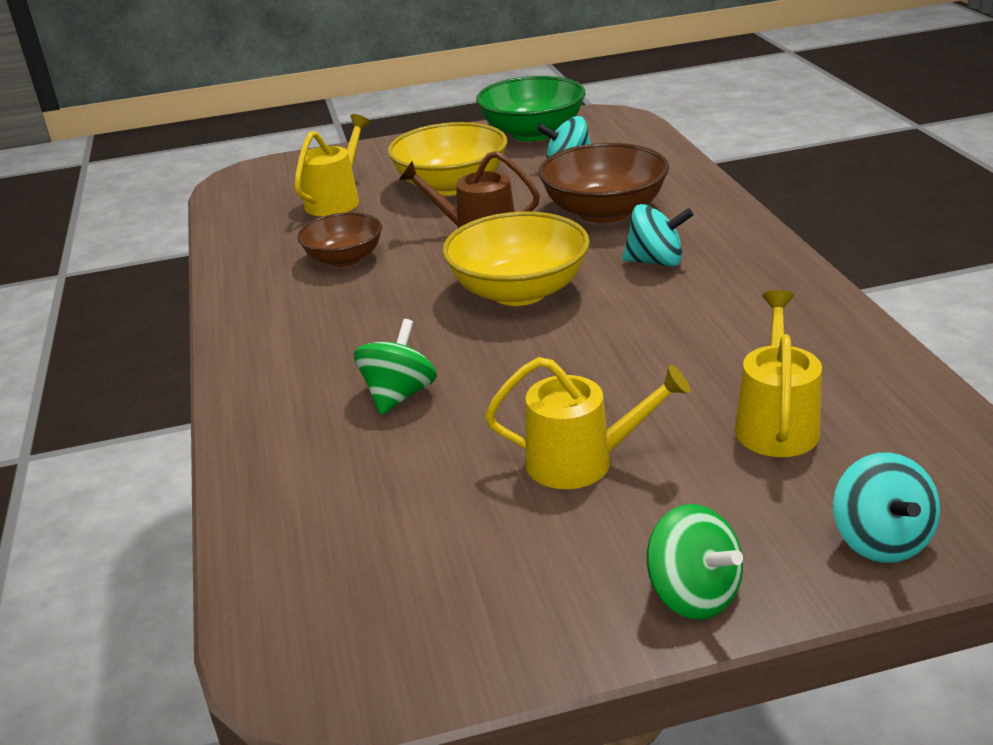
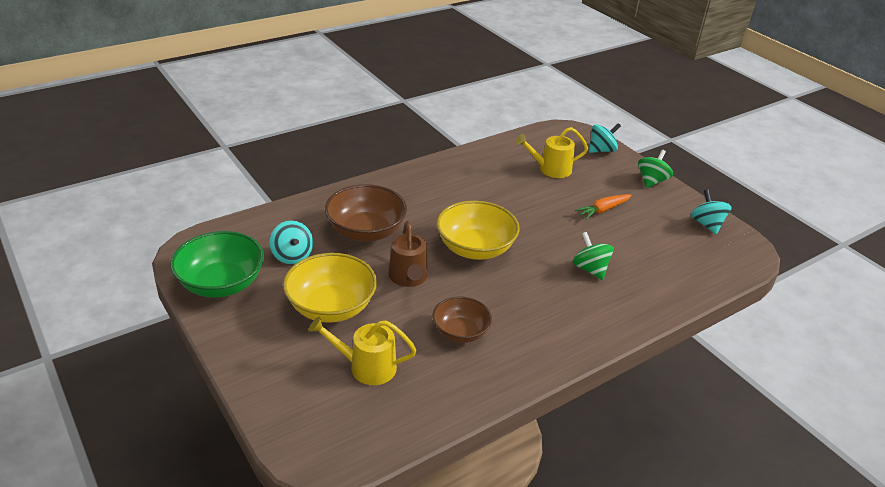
camera: 115 degrees left, 5 degrees up
green spinning top [354,319,437,415] -> green spinning top turned 60 degrees clockwise [573,232,614,280]
yellow watering can [485,357,691,489] -> orange carrot [575,194,632,220]
turquoise spinning top [622,204,694,267] -> turquoise spinning top moved to [691,189,731,234]

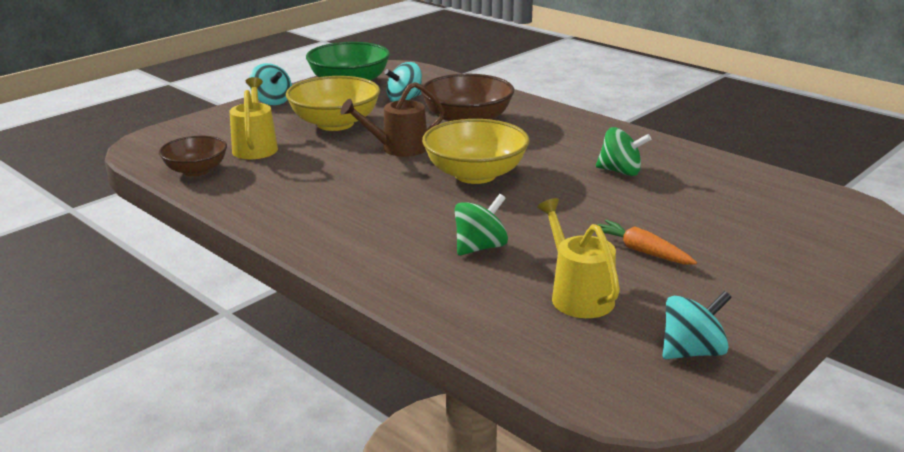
camera: 80 degrees right, 10 degrees down
brown bowl [432,297,492,343] -> brown bowl moved to [159,135,227,176]
yellow watering can [515,127,588,178] -> yellow watering can moved to [537,198,620,318]
turquoise spinning top [589,123,621,153] -> turquoise spinning top moved to [249,63,292,105]
green spinning top [638,150,673,188] -> green spinning top moved to [596,127,651,176]

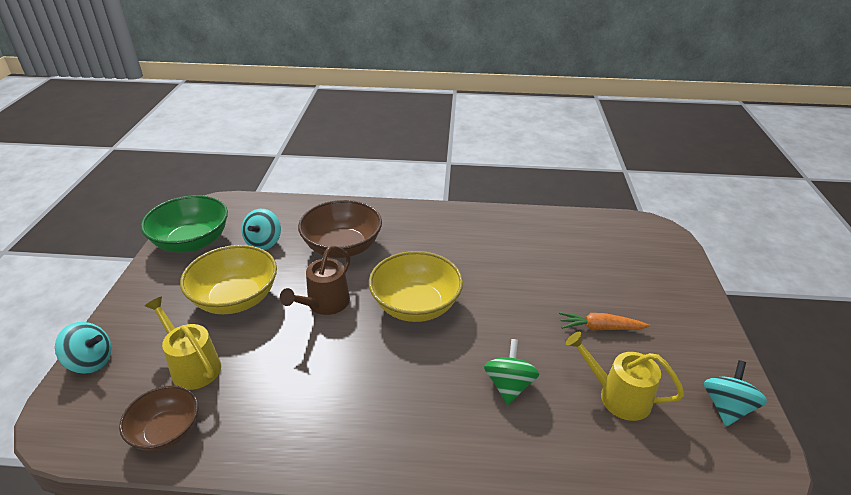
camera: 40 degrees left, 10 degrees up
turquoise spinning top [249,63,292,105] -> turquoise spinning top moved to [55,322,111,374]
green spinning top [596,127,651,176] -> none

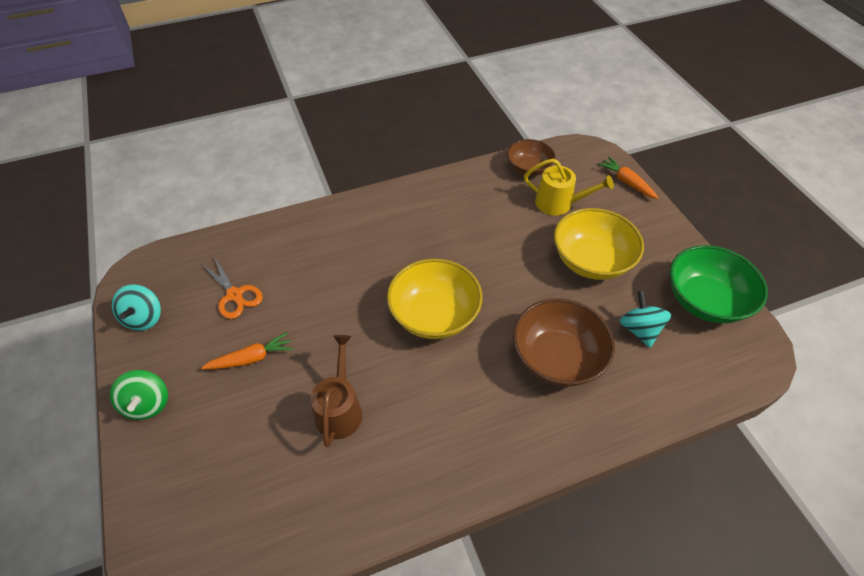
camera: 155 degrees right, 15 degrees up
turquoise spinning top [55,322,111,374] -> orange carrot [598,157,659,199]
brown watering can [280,246,350,315] -> brown watering can moved to [310,335,362,447]
green spinning top [484,339,539,405] -> green spinning top moved to [110,370,168,420]
yellow watering can [566,332,684,421] -> orange scissors [201,256,263,319]

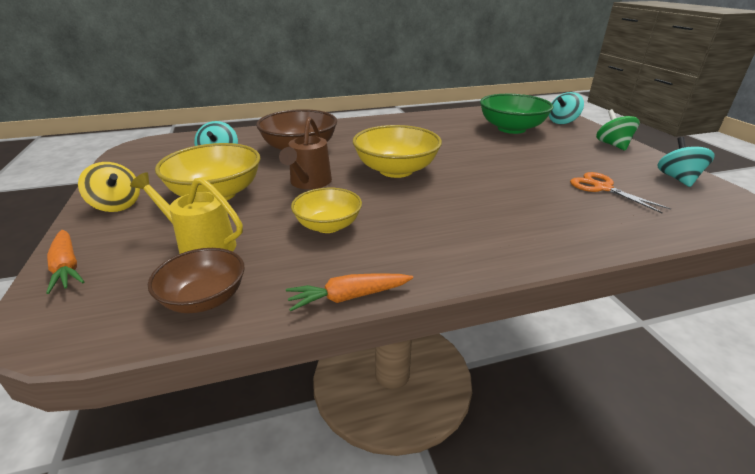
camera: 175 degrees left, 20 degrees down
orange carrot [201,332,293,370] -> orange carrot moved to [286,273,413,311]
brown watering can [310,335,362,447] -> brown watering can moved to [279,117,332,189]
green bowl [670,245,768,323] -> green bowl moved to [480,94,554,134]
none -> yellow spinning top [78,162,140,212]
none -> yellow bowl [291,188,362,233]
none -> turquoise spinning top [549,92,584,124]

